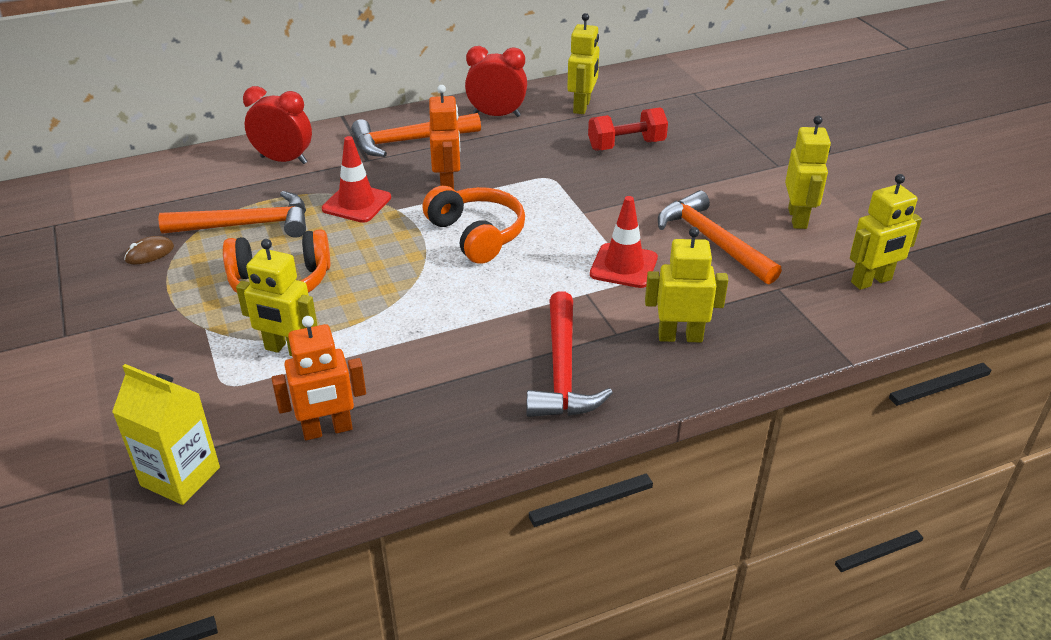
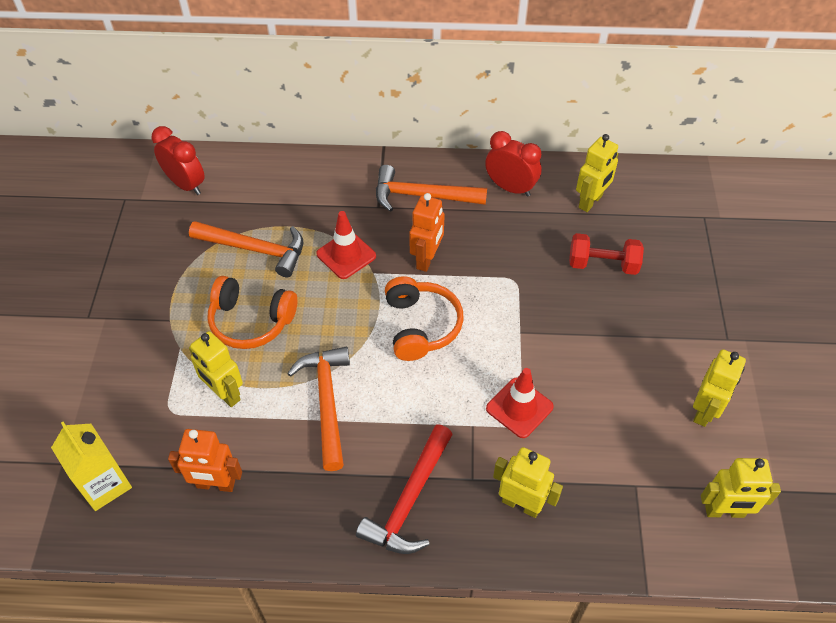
camera: 25 degrees right, 15 degrees up
brown mouse [124,236,174,264] -> none
red clock [243,86,312,164] -> red clock moved to [152,126,205,195]
orange hammer [658,190,782,284] -> orange hammer moved to [287,347,350,471]

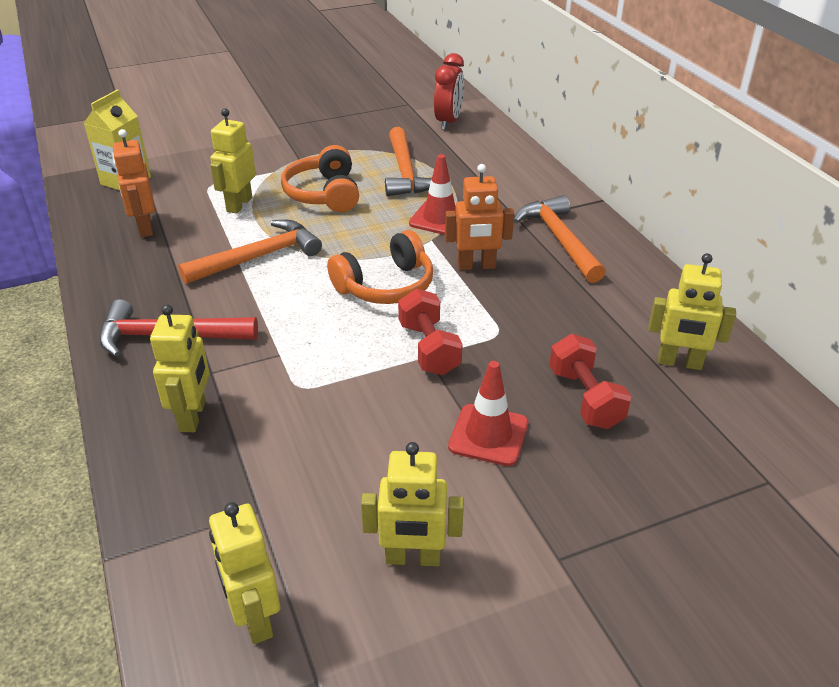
camera: 65 degrees right, 15 degrees down
red clock [485,131,541,197] -> none
red traffic cone [486,368,554,438] -> red traffic cone moved to [448,361,528,466]
none -> red dumbbell [398,288,463,375]

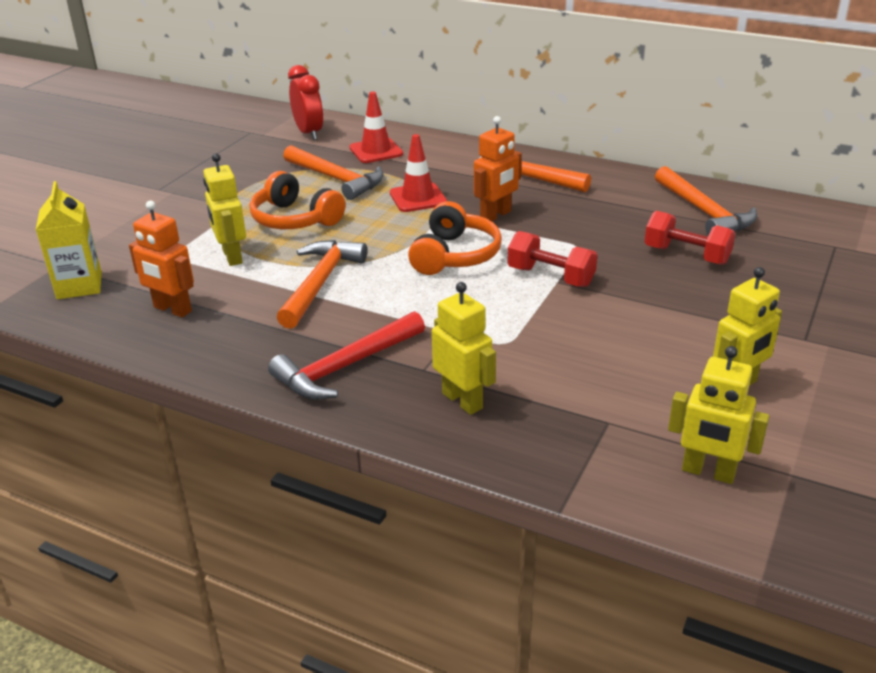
camera: 40 degrees left, 5 degrees down
red traffic cone [448,361,528,466] -> red traffic cone moved to [349,91,403,163]
yellow robot [648,253,736,370] -> orange hammer [655,166,757,236]

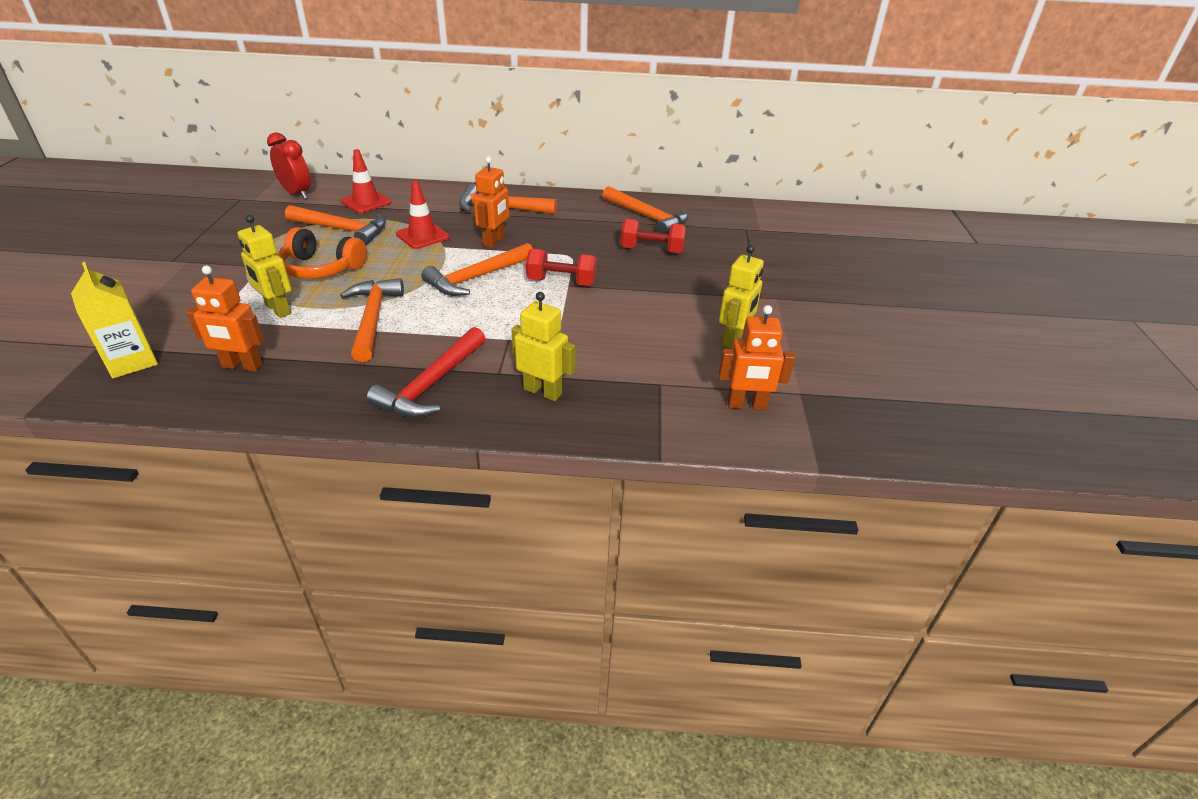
camera: 25 degrees left, 5 degrees up
orange headphones [408,201,502,275] -> orange hammer [421,243,533,296]
yellow robot [668,346,769,484] -> orange robot [718,305,795,410]

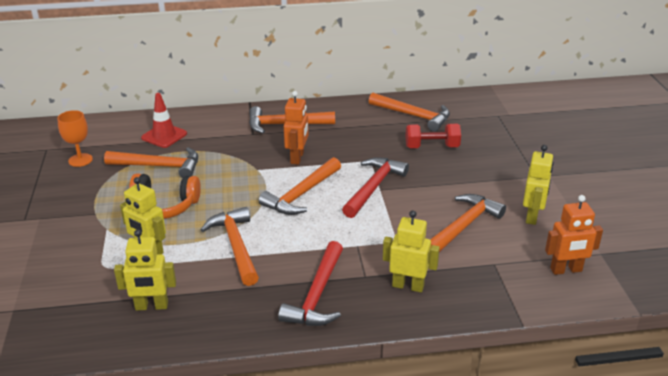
camera: 10 degrees left, 5 degrees down
yellow carton [71,262,158,378] -> none
orange robot [186,265,264,372] -> yellow robot [114,229,176,311]
red clock [267,132,311,199] -> none
red traffic cone [396,180,449,249] -> none
red dumbbell [526,249,597,286] -> red hammer [342,157,409,218]
none -> orange goblet [57,110,93,167]
none -> orange hammer [430,194,506,252]

